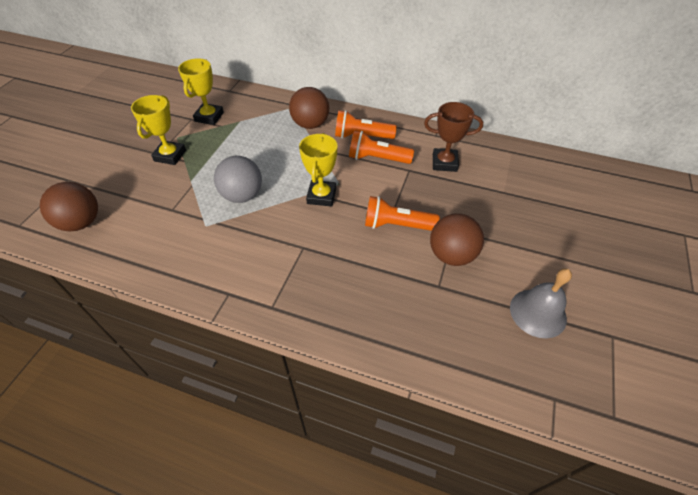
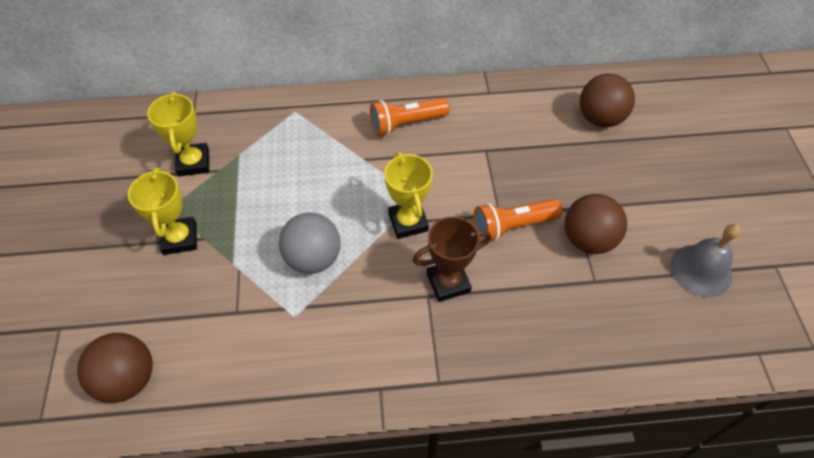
camera: 25 degrees left, 5 degrees up
brown ball [289,87,329,129] -> brown ball moved to [580,74,635,127]
orange flashlight [349,130,414,164] -> none
brown trophy [424,102,483,172] -> brown trophy moved to [413,217,492,302]

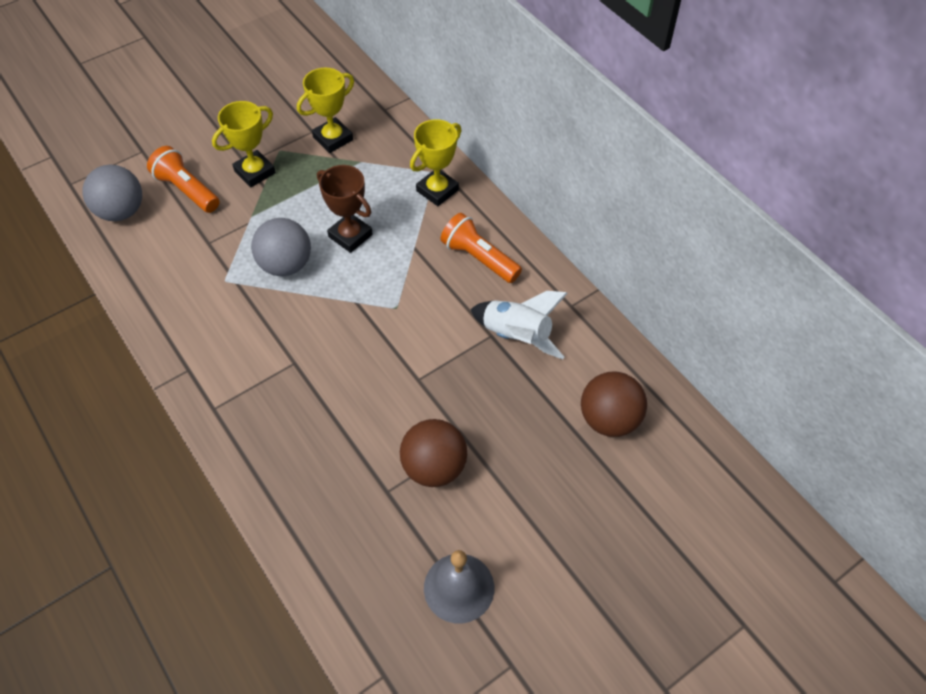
camera: 60 degrees right, 0 degrees up
brown ball [77,333,153,403] -> grey ball [82,165,142,221]
yellow trophy [384,152,433,239] -> yellow trophy moved to [410,119,461,206]
brown trophy [413,217,492,302] -> brown trophy moved to [317,165,373,253]
orange flashlight [473,199,563,242] -> orange flashlight moved to [147,146,220,213]
none -> white rocket [471,291,568,359]

